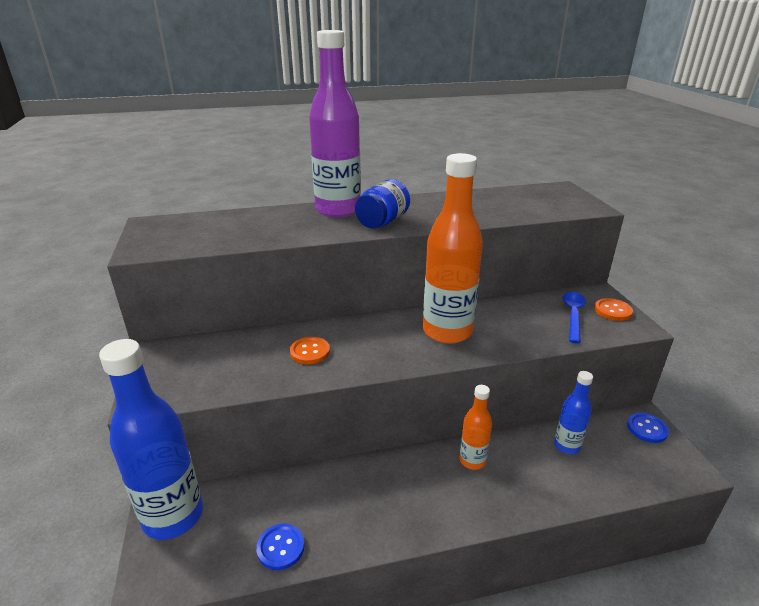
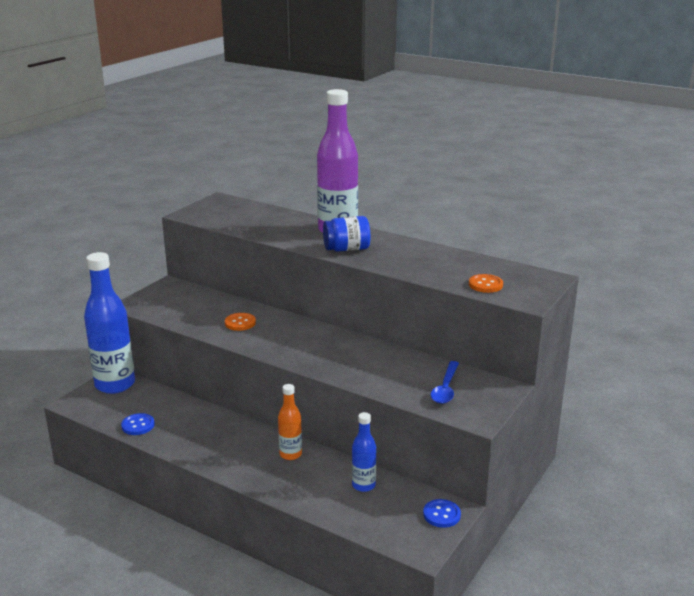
camera: 45 degrees right, 5 degrees down
orange bottle [423,153,483,344] -> none
blue spoon [563,292,586,343] -> blue spoon turned 135 degrees clockwise [431,361,459,404]
orange button [594,298,633,321] -> orange button moved to [469,274,503,293]

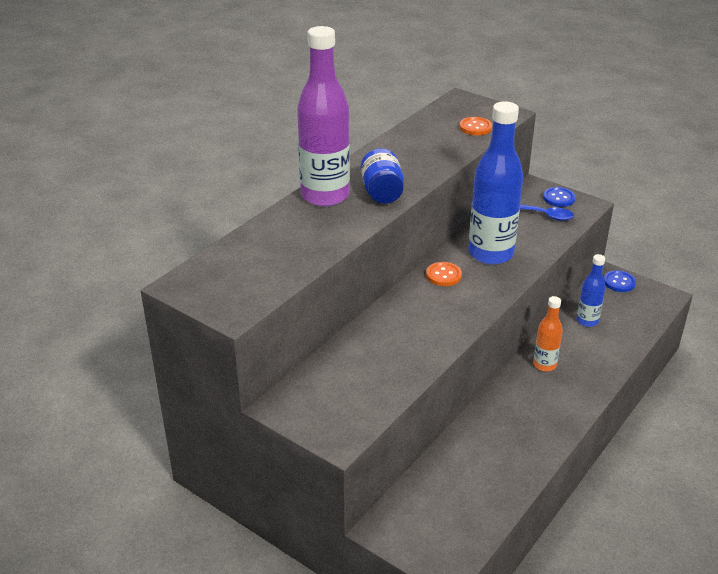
camera: 85 degrees left, 10 degrees up
blue bottle [84,252,135,394] -> blue bottle moved to [468,101,523,265]
blue button [121,413,155,435] -> blue button moved to [543,187,575,207]
orange button [225,313,256,331] -> orange button moved to [426,262,462,286]

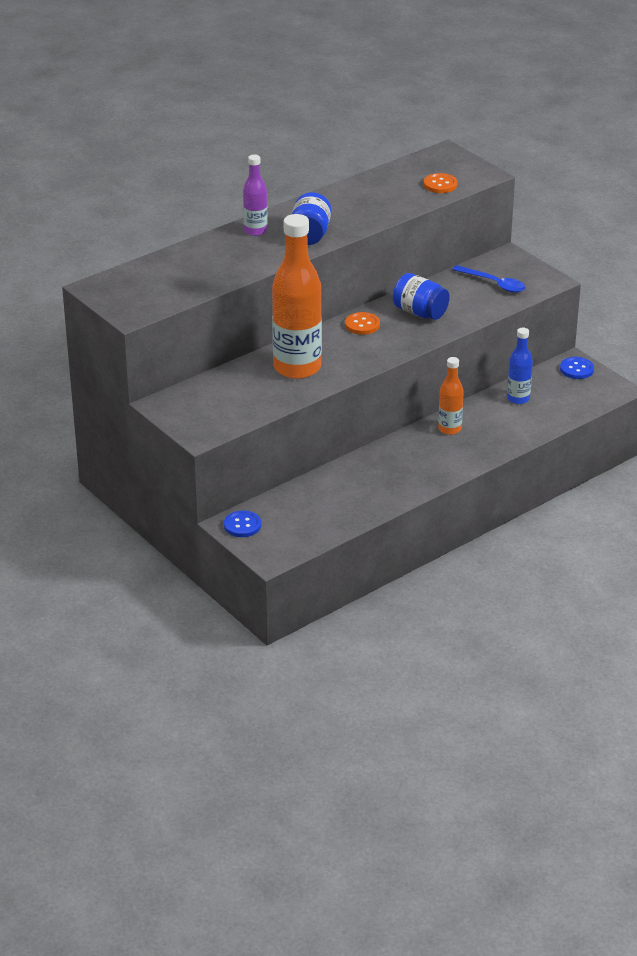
camera: 15 degrees right, 0 degrees up
purple bottle [297,26,350,207] -> purple bottle [243,154,268,236], size x0.50
blue bottle [468,101,523,265] -> blue jar [393,273,449,320]
blue button [543,187,575,207] -> blue button moved to [224,511,261,537]
none -> orange bottle [272,214,322,379]

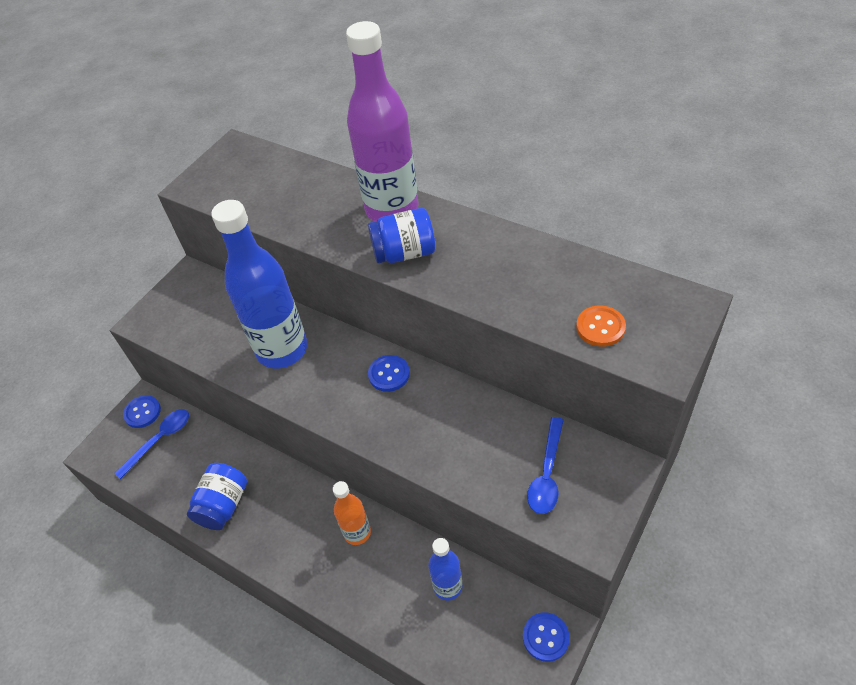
camera: 75 degrees right, 15 degrees up
purple bottle [243,154,268,236] -> purple bottle [346,21,419,222], size x1.99
orange bottle [272,214,322,379] -> blue bottle [211,200,307,369]
orange button [345,312,380,335] -> blue button [368,355,410,392]
blue jar [393,273,449,320] -> blue jar moved to [187,463,247,530]
none -> blue spoon [114,409,189,479]

